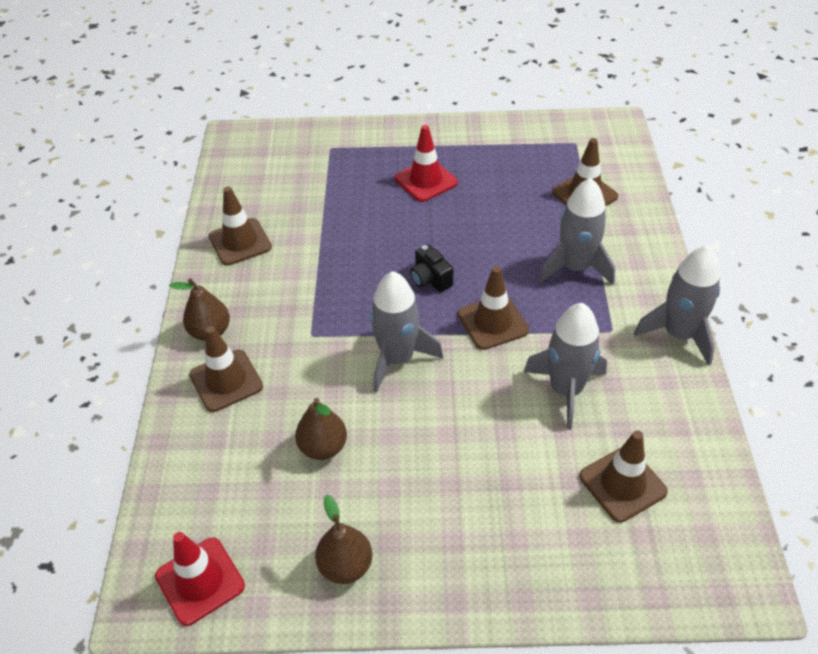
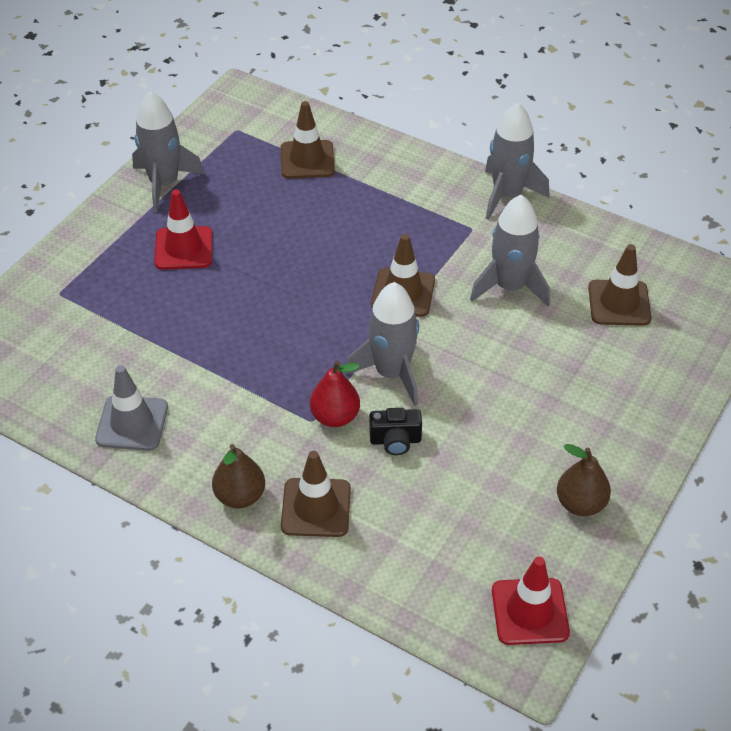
camera: 60 degrees left, 0 degrees up
brown traffic cone [209,186,272,266] -> grey traffic cone [95,365,168,451]
brown pear [295,398,347,460] -> none
black camera [410,244,453,292] -> black camera moved to [369,408,422,455]
grey rocket [539,178,615,285] -> grey rocket moved to [132,91,204,212]
none -> red pear [310,361,360,427]

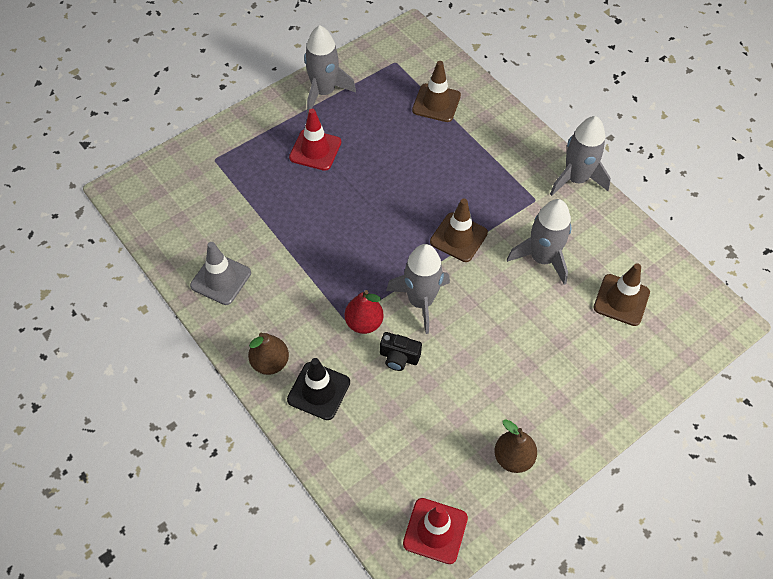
camera: 20 degrees right, 10 degrees up
brown traffic cone [281,451,351,537] -> black traffic cone [287,358,350,420]

